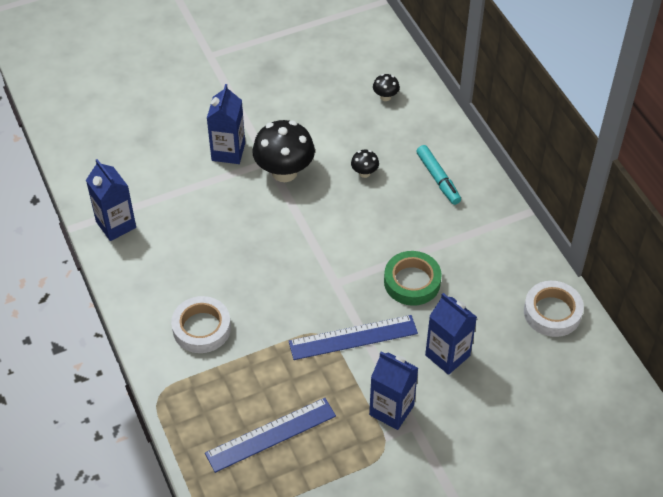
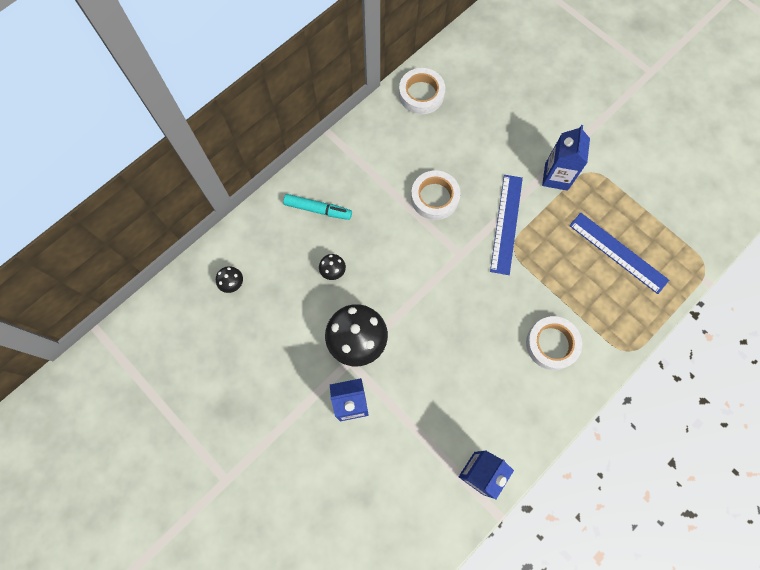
camera: 110 degrees left, 20 degrees up
blue ruler [289,315,418,360] -> blue ruler turned 45 degrees clockwise [490,175,523,275]
green tape [384,251,442,306] -> white tape [411,170,460,220]
turquoise marker [416,145,461,205] -> turquoise marker turned 60 degrees clockwise [283,194,352,220]
blue carton [425,293,477,375] -> none

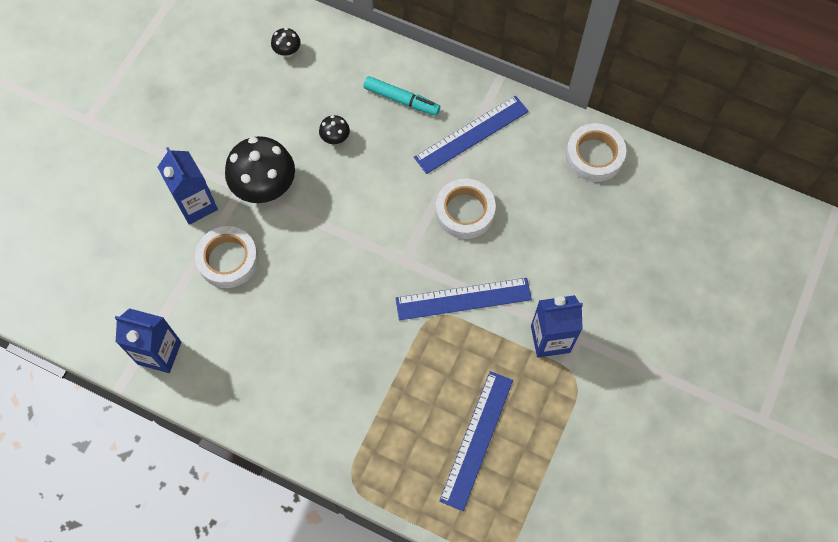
camera: 70 degrees right, 5 degrees down
turquoise marker [283,194,352,220] -> turquoise marker turned 60 degrees counterclockwise [363,76,440,116]
white tape [526,316,582,370] -> white tape moved to [195,226,259,288]
none -> blue ruler [414,96,529,174]

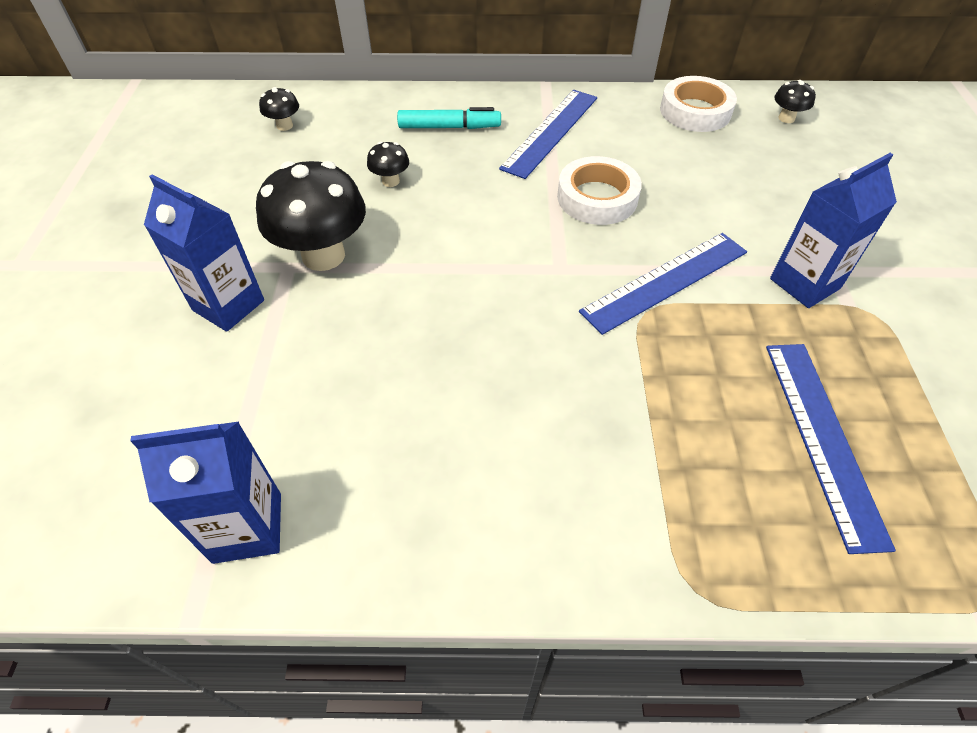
camera: 25 degrees left, 15 degrees down
white tape [195,226,259,288] -> none
none -> black mushroom [774,80,816,123]

